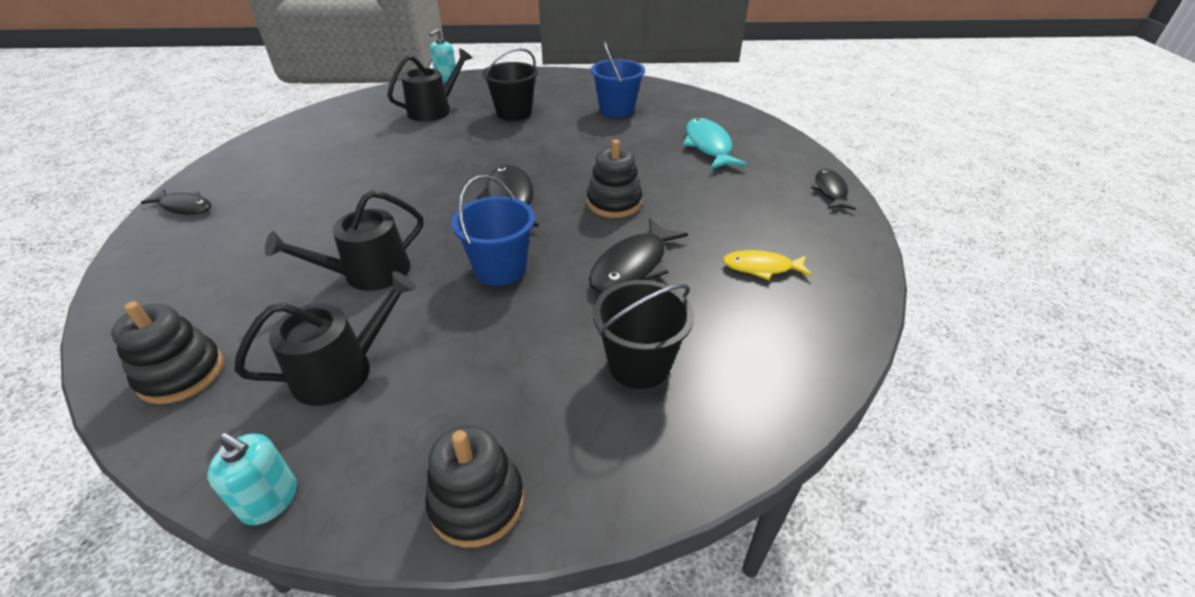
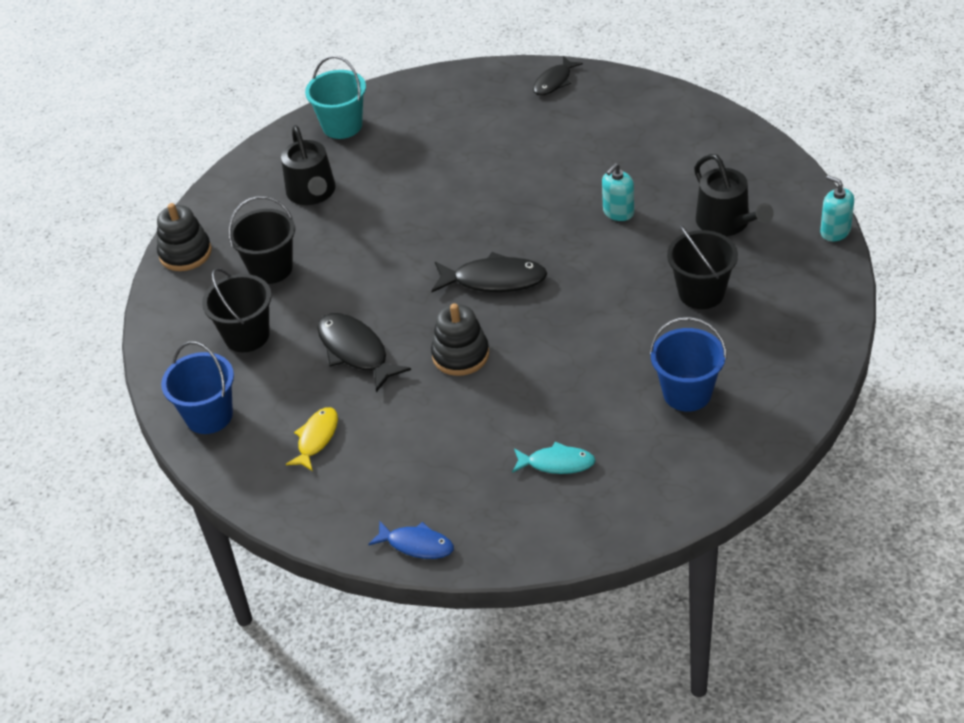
camera: 110 degrees right, 5 degrees up
black stacking toy [111,301,224,404] -> turquoise bucket [305,56,366,139]
turquoise soap dispenser [207,433,297,525] -> turquoise soap dispenser moved to [602,163,634,221]
black watering can [265,190,423,291] -> none
blue bucket [451,175,535,286] -> blue bucket moved to [161,341,234,434]
turquoise fish [683,118,747,169] -> turquoise fish [512,441,596,474], size x0.65
black fish [811,169,856,210] -> blue fish [368,520,454,559]
none -> black bucket [228,196,295,284]

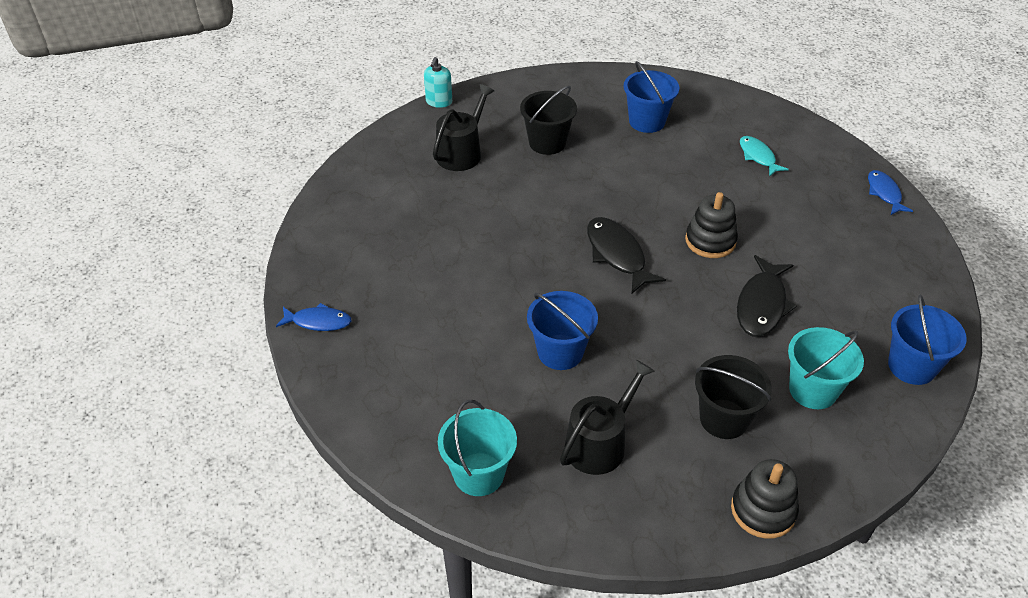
camera: 125 degrees left, 0 degrees up
black bucket [202,268,272,352] -> turquoise bucket [788,327,864,409]
yellow fish [286,407,338,471] -> none
black fish [533,56,583,95] -> blue fish [276,303,352,331]
turquoise soap dispenser [602,163,634,221] -> none
none -> blue bucket [527,291,598,370]

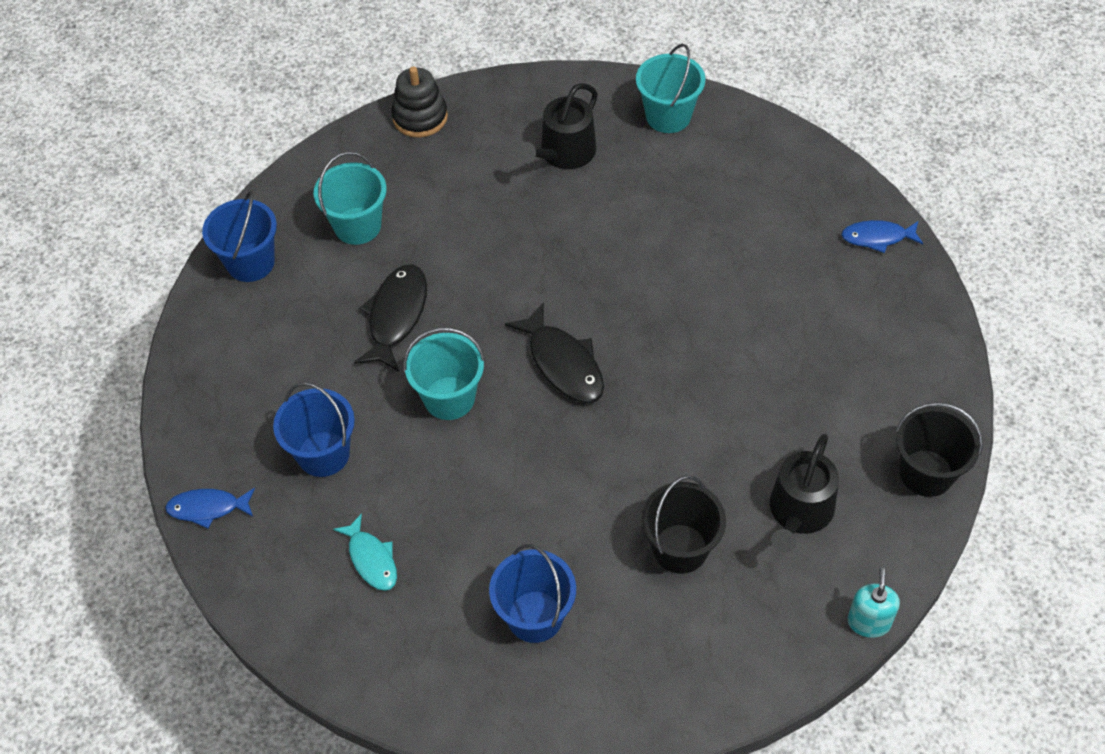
camera: 175 degrees right, 10 degrees up
blue bucket [527,291,598,370] -> blue bucket moved to [273,382,355,477]
black stacking toy [685,192,738,258] -> turquoise bucket [403,328,485,420]
black bucket [695,355,772,439] -> black bucket moved to [896,402,983,497]
blue fish [868,170,913,215] -> blue fish turned 105 degrees clockwise [165,488,255,529]

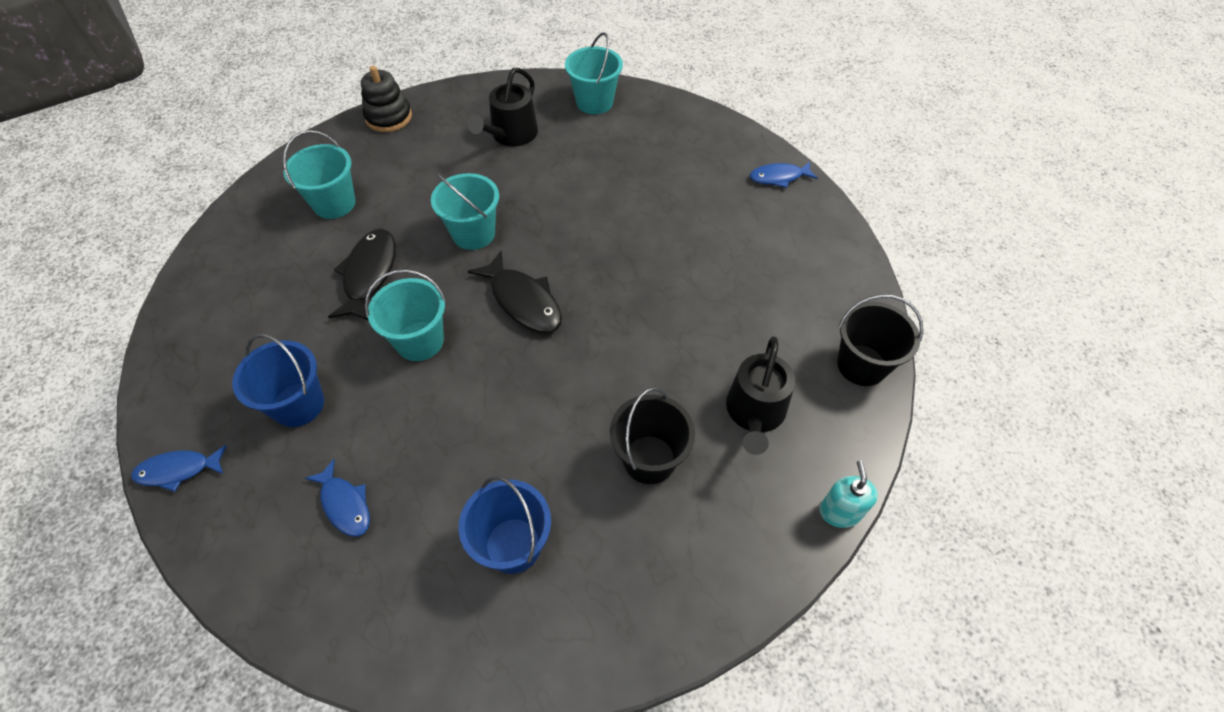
camera: 10 degrees left, 0 degrees up
blue bucket [202,191,277,282] -> none
turquoise fish [333,513,397,591] -> blue fish [305,459,370,537]
none -> turquoise bucket [431,173,499,250]

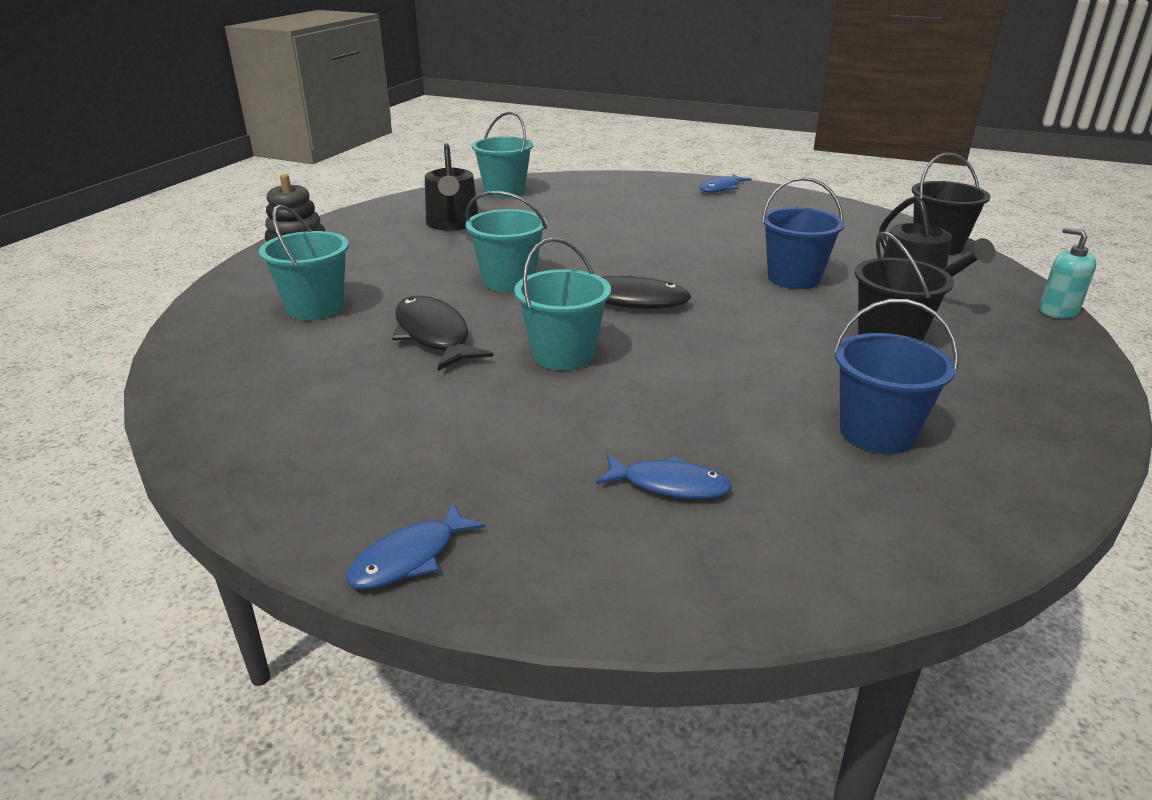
camera: 35 degrees left, 25 degrees down
blue bucket [232,334,324,427] -> blue bucket moved to [761,177,844,289]

